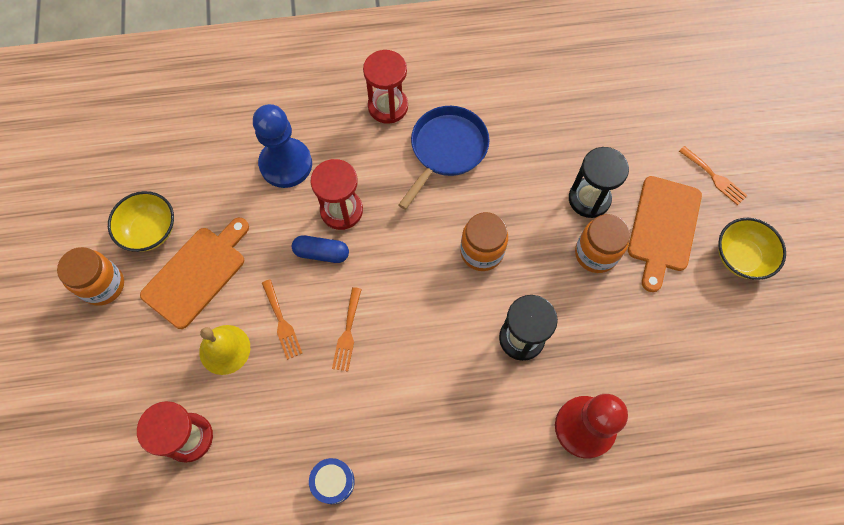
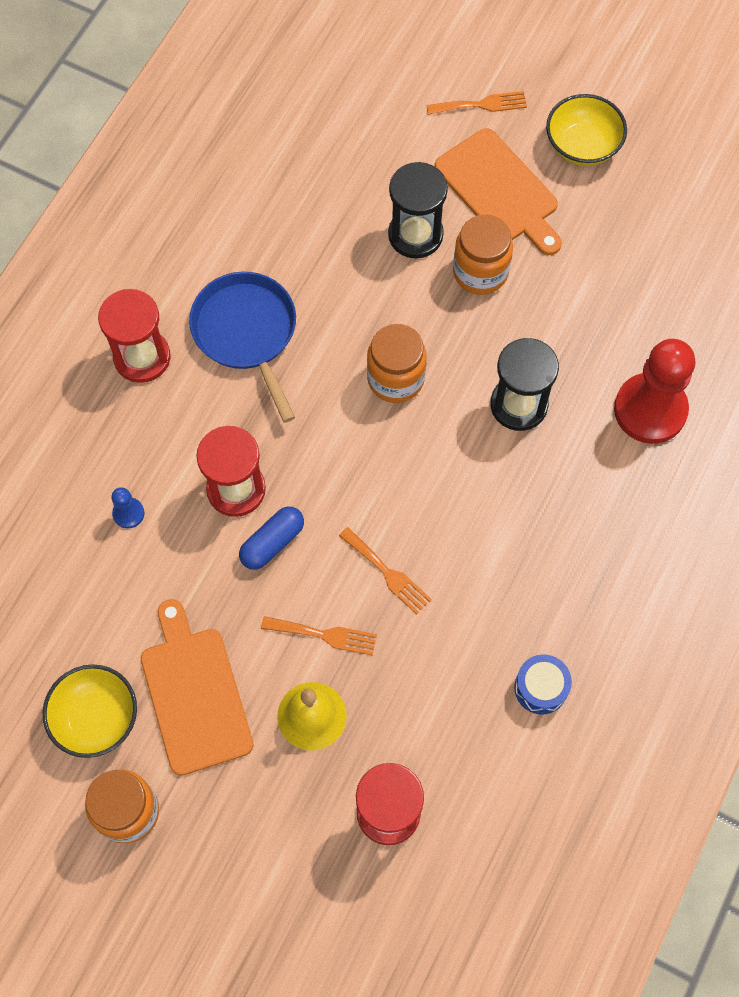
camera: 55 degrees left, 0 degrees up
blue pawn [253,104,312,188] -> blue pawn [111,487,144,529], size x0.42

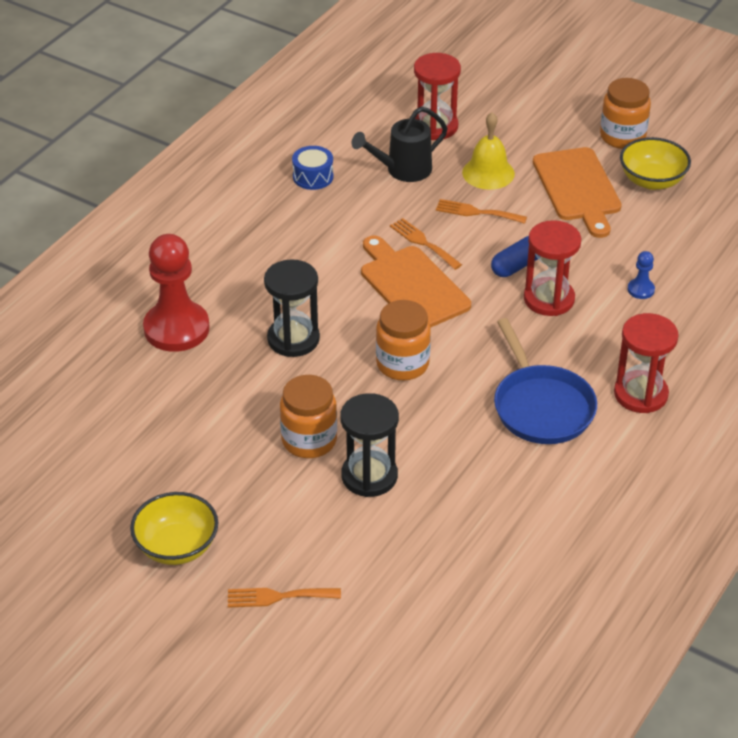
camera: 175 degrees left, 25 degrees down
orange cutting board [435,128,562,255] -> orange cutting board moved to [361,236,471,328]
none -> black watering can [352,106,448,182]

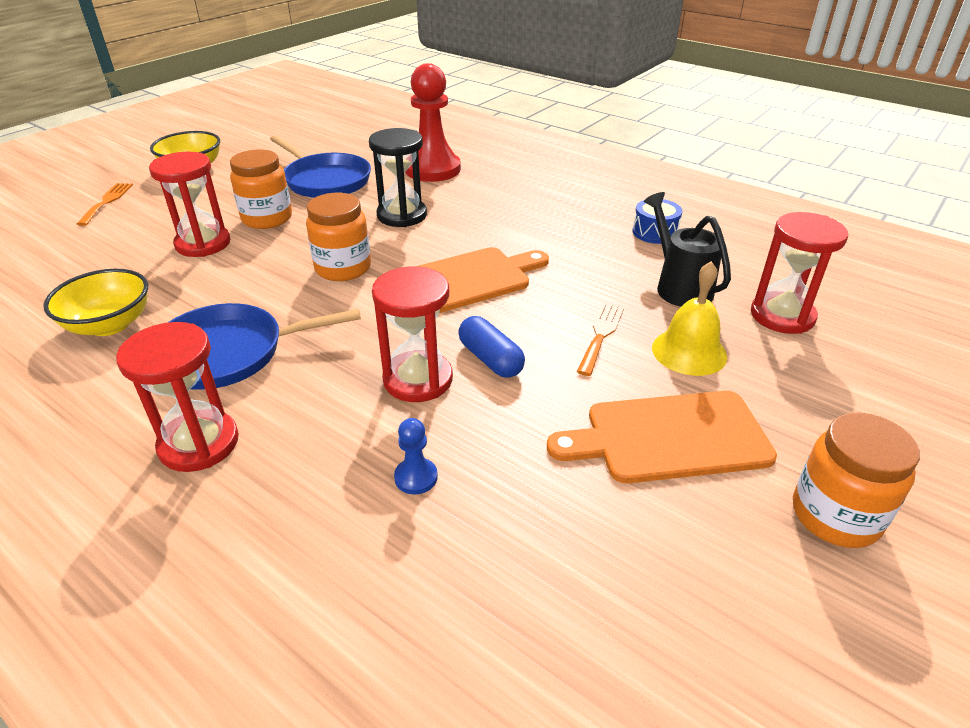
camera: 95 degrees right, 5 degrees down
black hourglass [340,393,399,497] -> red hourglass [149,152,231,257]
orange fork [390,218,462,270] -> none
yellow bowl [620,137,691,190] -> yellow bowl moved to [43,269,148,336]
none -> blue pan [270,135,371,198]

